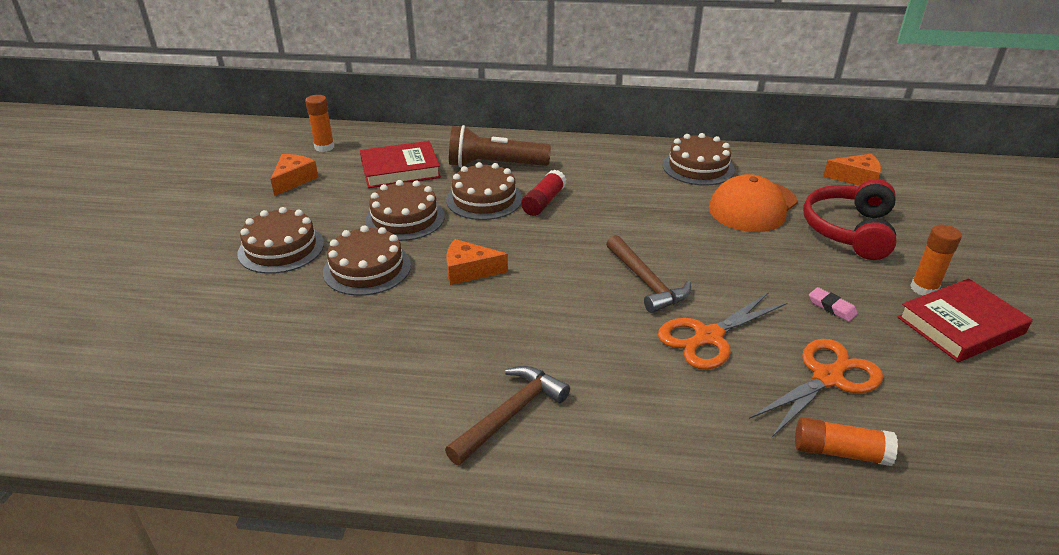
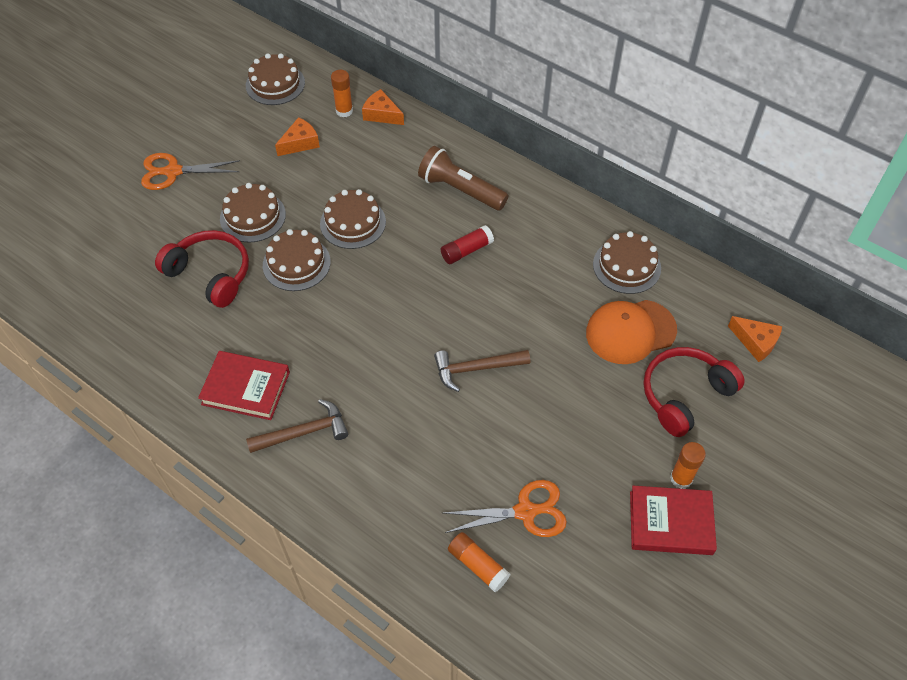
camera: 30 degrees right, 20 degrees up
red book [360,141,441,188] -> red book moved to [198,351,290,420]
brown cake [446,162,522,220] -> brown cake moved to [246,53,305,105]
orange cheese [446,239,508,285] -> orange cheese moved to [362,89,404,125]
brown hammer [606,235,691,313] -> brown hammer turned 75 degrees clockwise [434,350,530,392]
orange scissors [658,292,787,370] -> orange scissors moved to [141,153,240,190]
pink eraser [809,287,858,322] -> none
none -> red headphones [155,230,249,308]

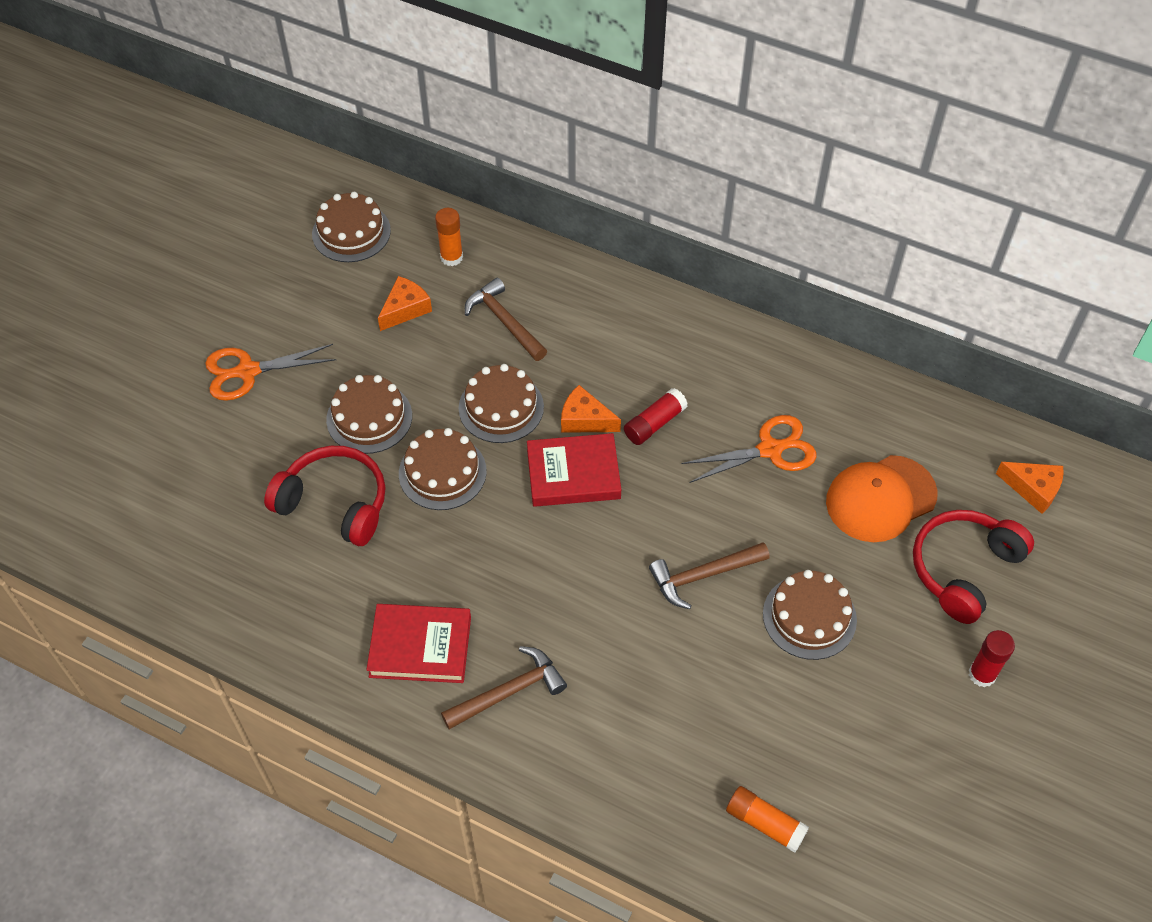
camera: 10 degrees left, 0 degrees up
orange cheese [362,89,404,125] -> orange cheese moved to [561,385,621,433]
brown flashlight [418,146,508,211] -> none
orange scissors [444,480,567,537] -> orange scissors moved to [681,415,817,483]
brown cake [593,231,661,294] -> brown cake moved to [763,570,857,660]
red book [630,486,717,555] -> red book moved to [527,433,621,507]
orange glue stick [670,442,706,489] -> red glue stick [969,630,1015,687]
none -> brown hammer [465,278,547,361]

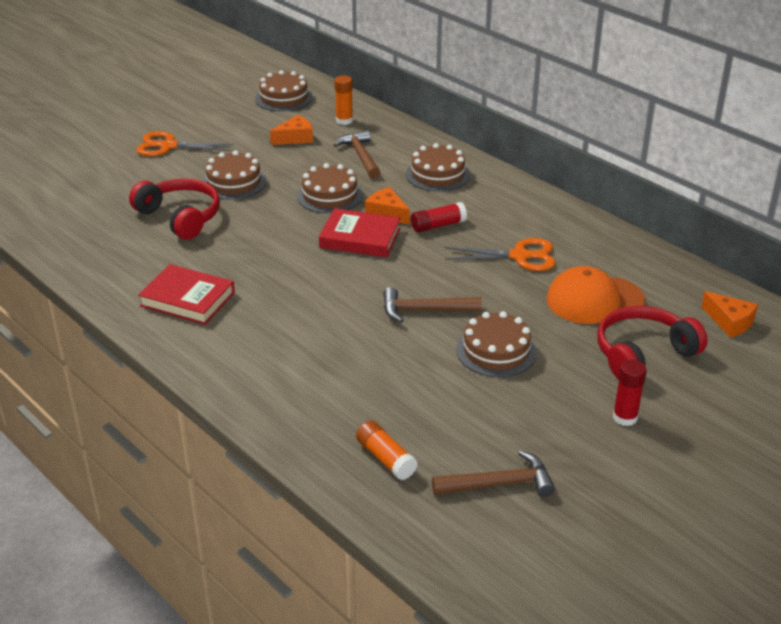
camera: 20 degrees right, 20 degrees down
brown cake [399,428,487,510] -> brown cake moved to [406,143,470,192]
brown hammer [441,646,567,729] -> brown hammer moved to [432,450,555,497]

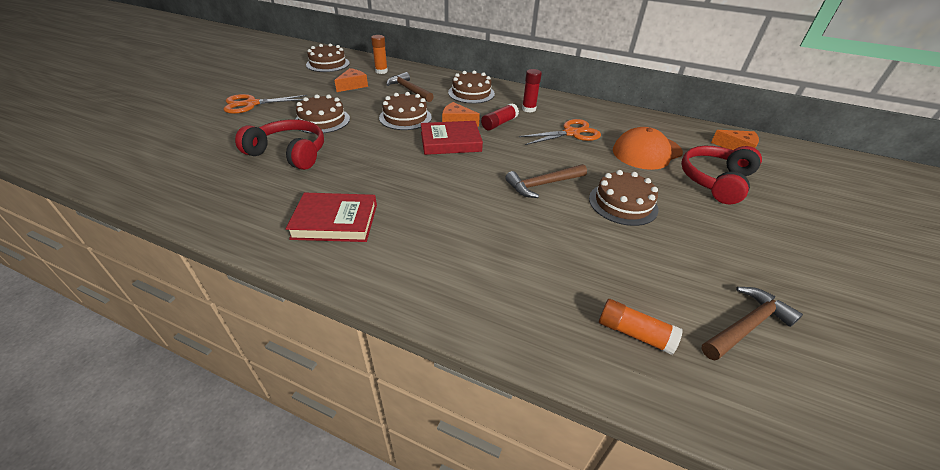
camera: 25 degrees left, 5 degrees up
red glue stick [613,360,647,426] -> red glue stick moved to [522,69,542,113]

